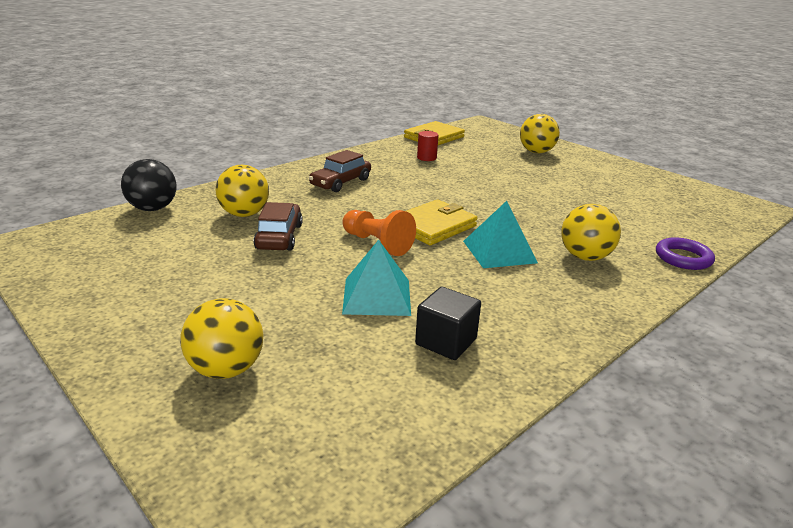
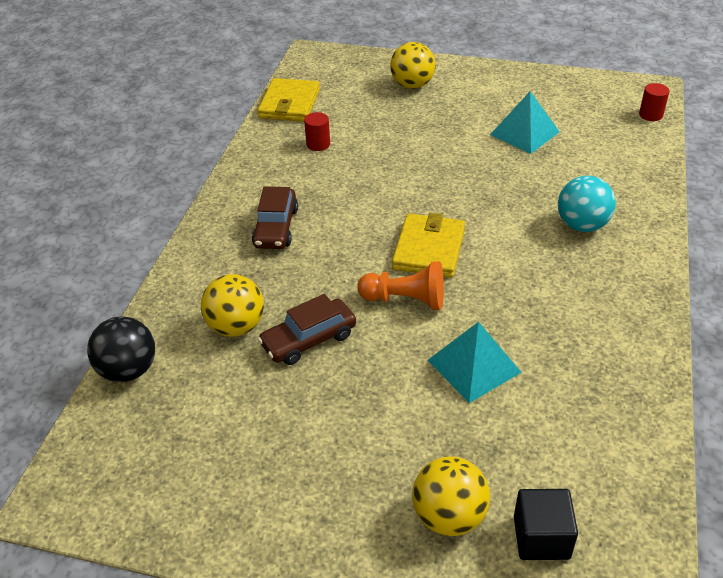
camera: 30 degrees left, 15 degrees up
brown car [253,202,303,251] -> brown car turned 90 degrees counterclockwise [258,294,356,365]
black cube [415,287,481,360] -> black cube moved to [514,489,578,560]
turquoise pyramid [463,201,538,268] -> turquoise pyramid moved to [490,91,560,154]
yellow ball [561,204,621,261] -> turquoise ball [558,176,616,232]
purple ring [656,237,715,270] -> none
none -> red cylinder [639,83,670,121]

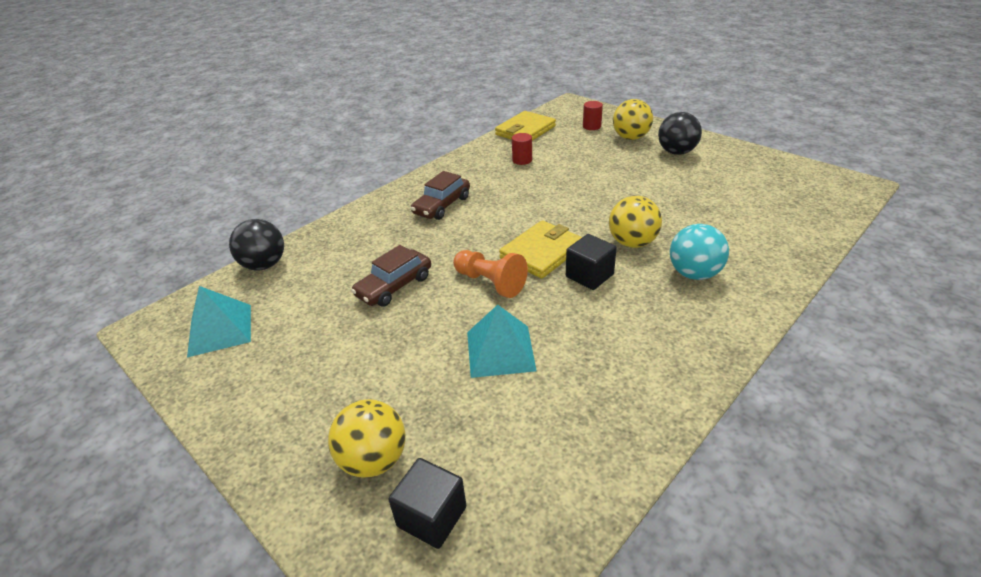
camera: 30 degrees right, 5 degrees down
yellow ball [201,274,264,337] -> yellow ball moved to [609,196,662,248]
brown car [258,294,356,365] -> brown car turned 45 degrees counterclockwise [351,245,431,307]
turquoise pyramid [490,91,560,154] -> turquoise pyramid moved to [187,286,251,357]
red cylinder [639,83,670,121] -> red cylinder moved to [583,101,603,130]
none -> black cube [566,234,617,290]
none -> black ball [658,112,702,155]

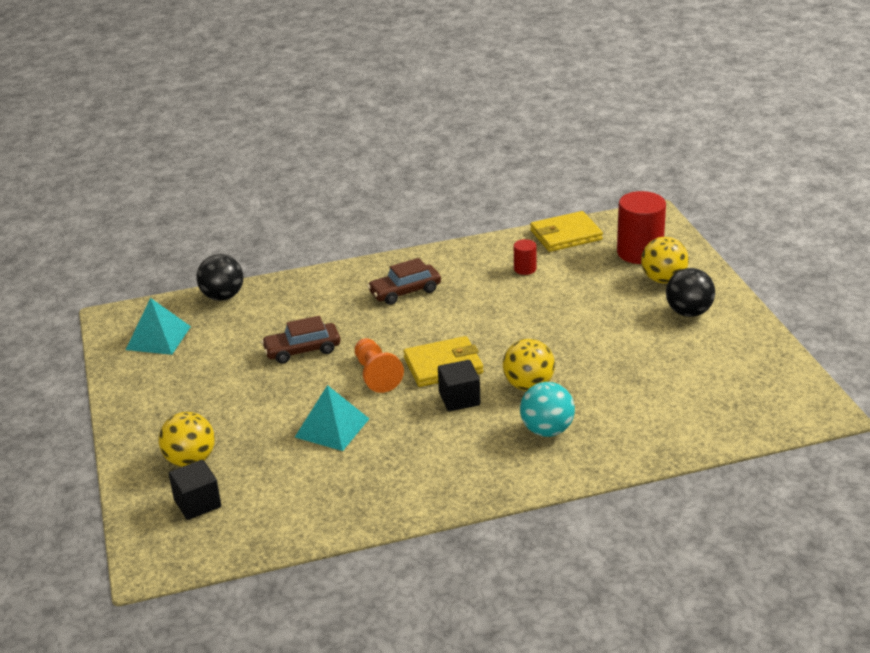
camera: 30 degrees right, 5 degrees down
red cylinder [583,101,603,130] -> red cylinder [617,191,666,264], size x2.06

